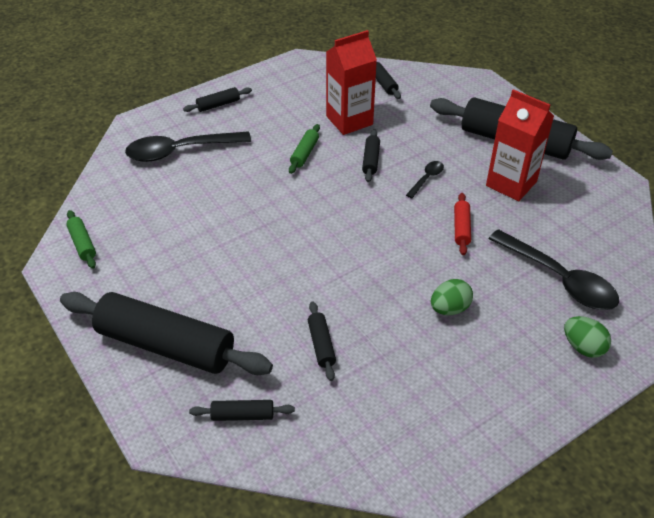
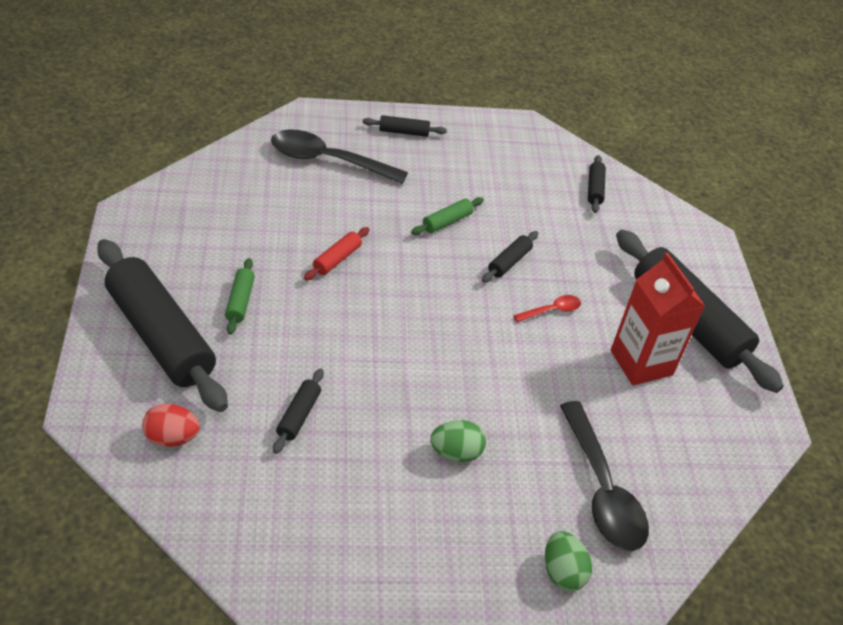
camera: 25 degrees right, 0 degrees up
green rolling pin [66,210,96,269] -> green rolling pin moved to [225,258,255,335]
black rolling pin [189,400,295,421] -> red egg [142,404,200,447]
red carton [326,30,377,135] -> none
black spoon [406,161,444,198] -> red spoon [513,295,581,322]
red rolling pin [454,193,471,255] -> red rolling pin moved to [304,227,370,280]

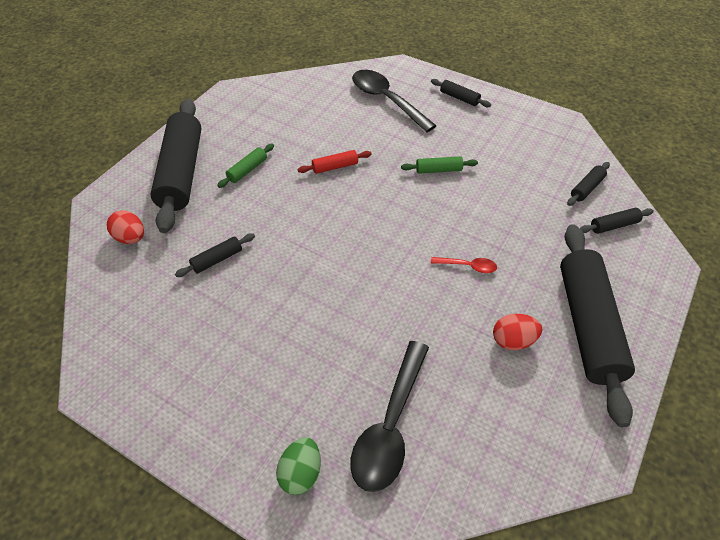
camera: 40 degrees right, 5 degrees up
green egg [430,420,486,462] -> none
black rolling pin [482,231,538,283] -> black rolling pin moved to [580,208,654,234]
red carton [611,253,705,385] -> red egg [493,314,542,350]

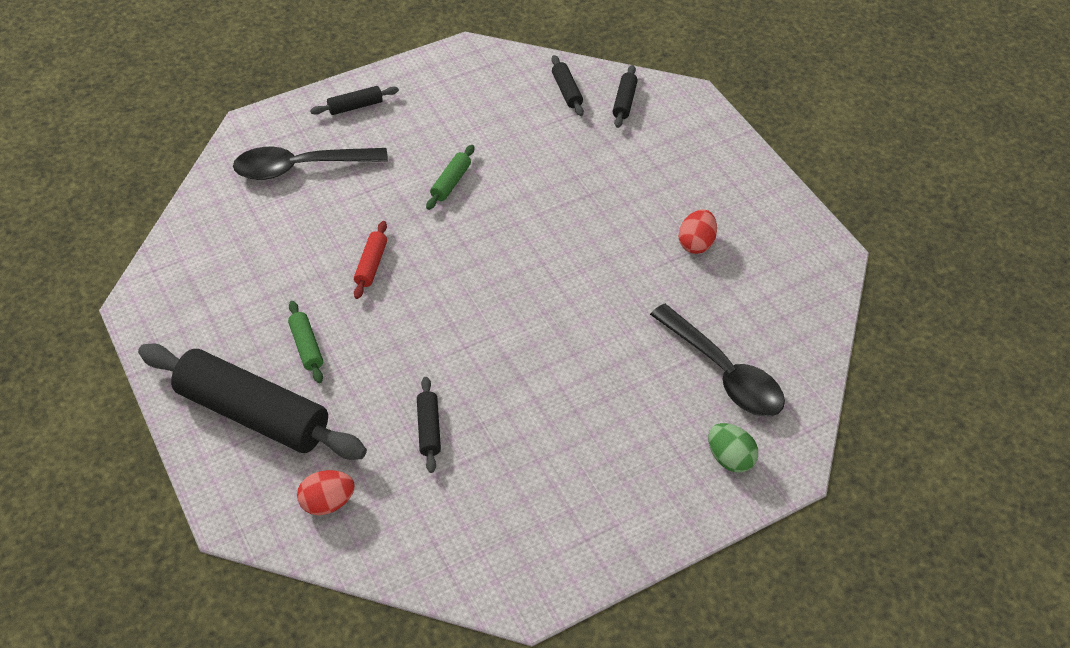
camera: 60 degrees left, 0 degrees up
red spoon [431,257,497,273] -> none
black rolling pin [560,224,635,427] -> none

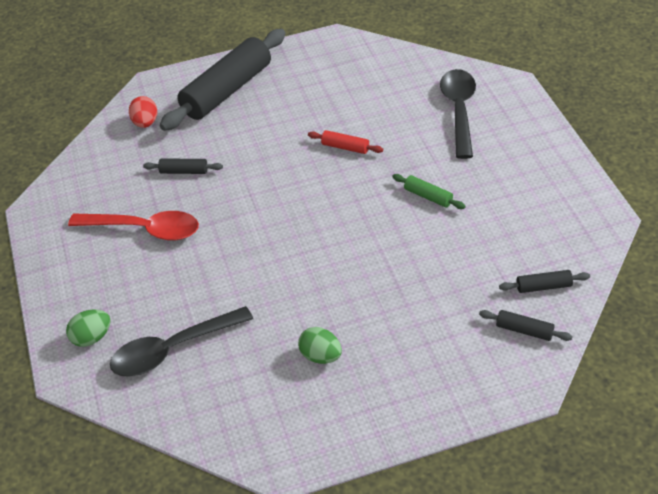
camera: 105 degrees right, 5 degrees down
green rolling pin [288,301,323,383] -> none
black rolling pin [310,86,399,115] -> none
red egg [678,209,717,254] -> green egg [298,327,342,364]
none -> red spoon [68,211,199,241]

